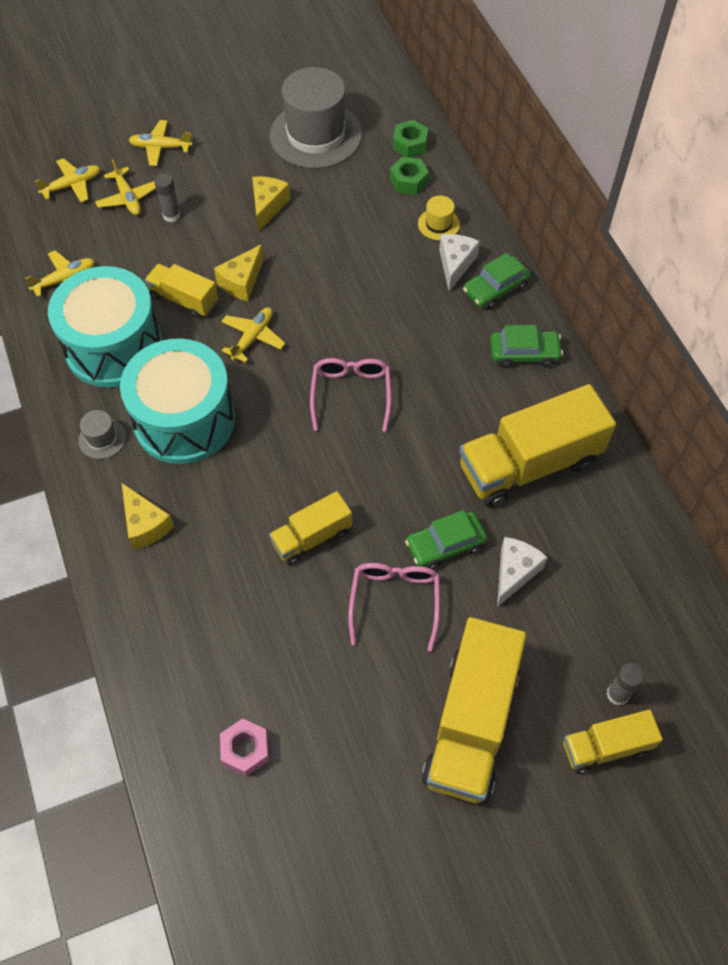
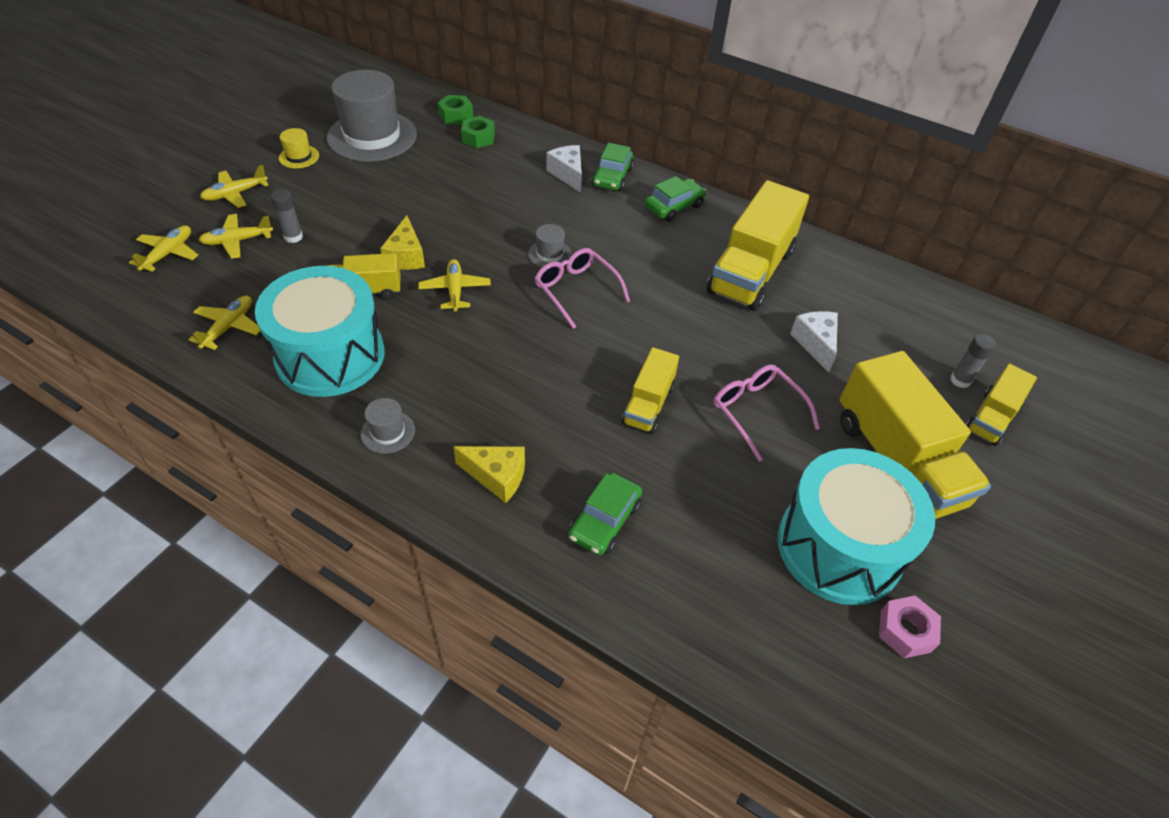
camera: 40 degrees left, 10 degrees down
yellow plane [95,159,156,215] -> yellow plane turned 135 degrees clockwise [199,214,273,259]
turquoise drum [120,338,235,464] -> turquoise drum moved to [777,448,935,605]
pink nut [220,718,269,776] -> pink nut moved to [879,596,941,658]
yellow cheese [252,176,290,232] -> none
green car [405,510,487,569] -> green car moved to [568,473,642,556]
yellow hat [418,196,460,240] -> yellow hat moved to [279,128,319,168]
none -> grey hat [528,224,572,267]

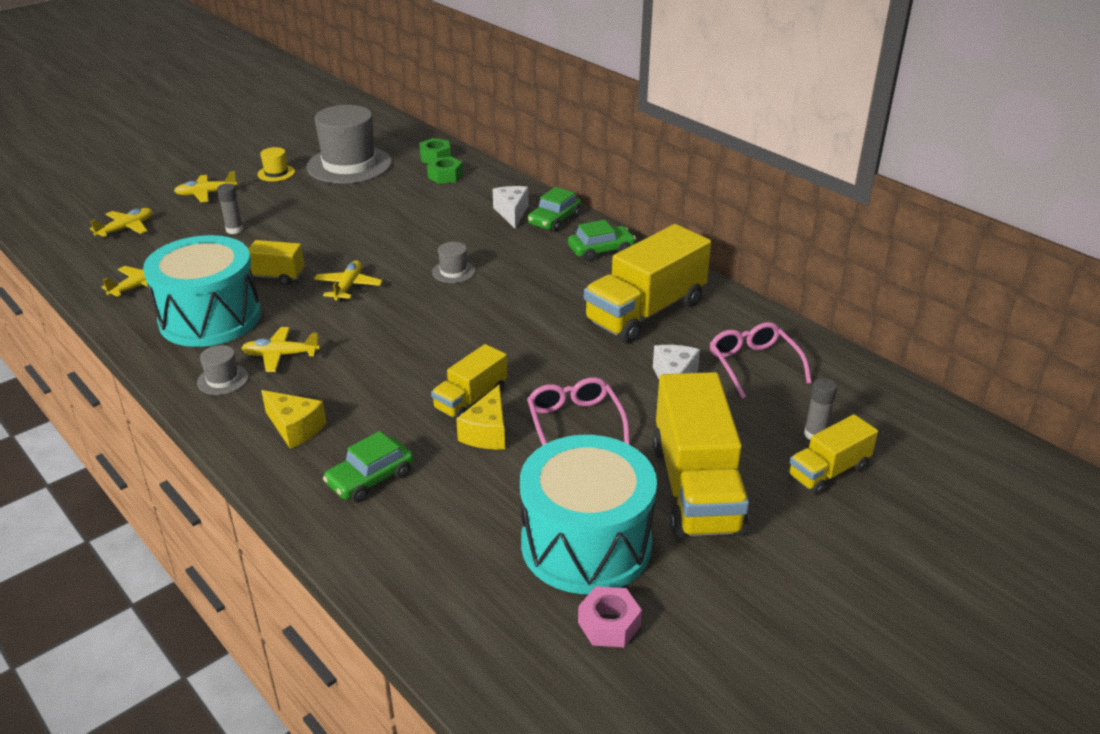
camera: 20 degrees right, 15 degrees down
yellow plane [199,214,273,259] -> yellow plane moved to [241,327,320,372]
yellow cheese [380,215,425,270] -> yellow cheese moved to [456,385,505,449]
pink glasses [534,248,630,329] -> pink glasses moved to [710,322,811,399]

